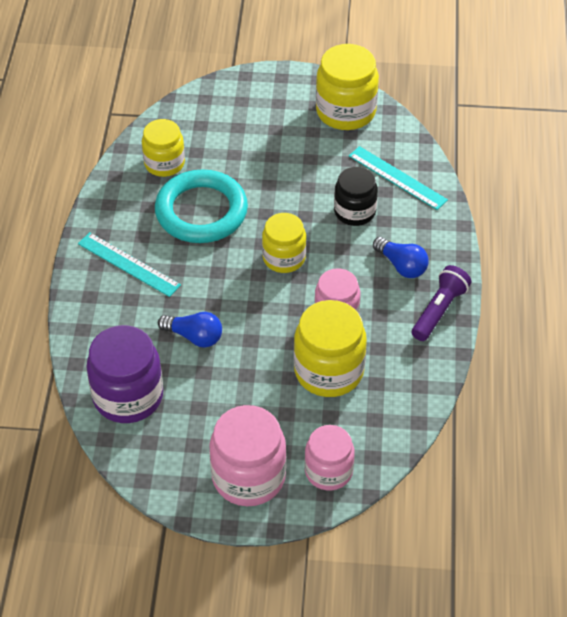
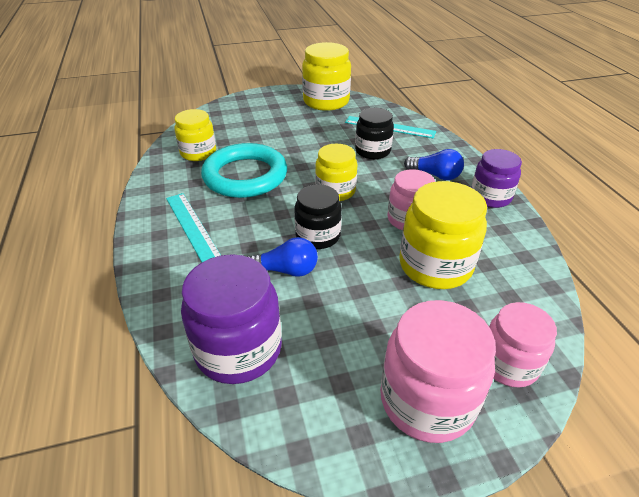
camera: 20 degrees left, 10 degrees down
turquoise ruler [78,232,181,297] -> turquoise ruler turned 45 degrees clockwise [166,193,221,262]
purple flashlight [412,265,471,341] -> purple jar [471,149,522,208]
none -> black jar [294,184,342,249]

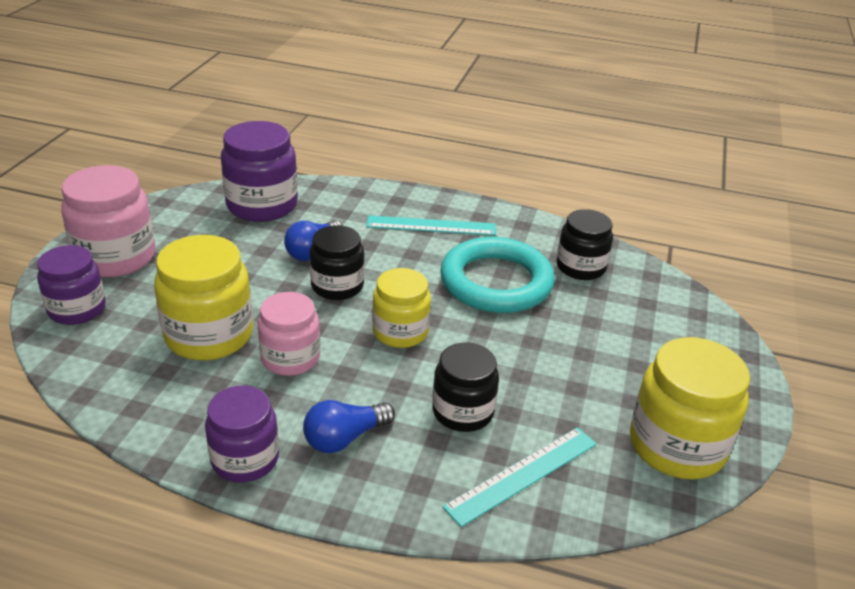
camera: 120 degrees right, 5 degrees down
yellow jar [174,109,216,161] -> black jar [557,209,613,280]
pink jar [489,302,557,388] -> purple jar [37,245,106,325]

